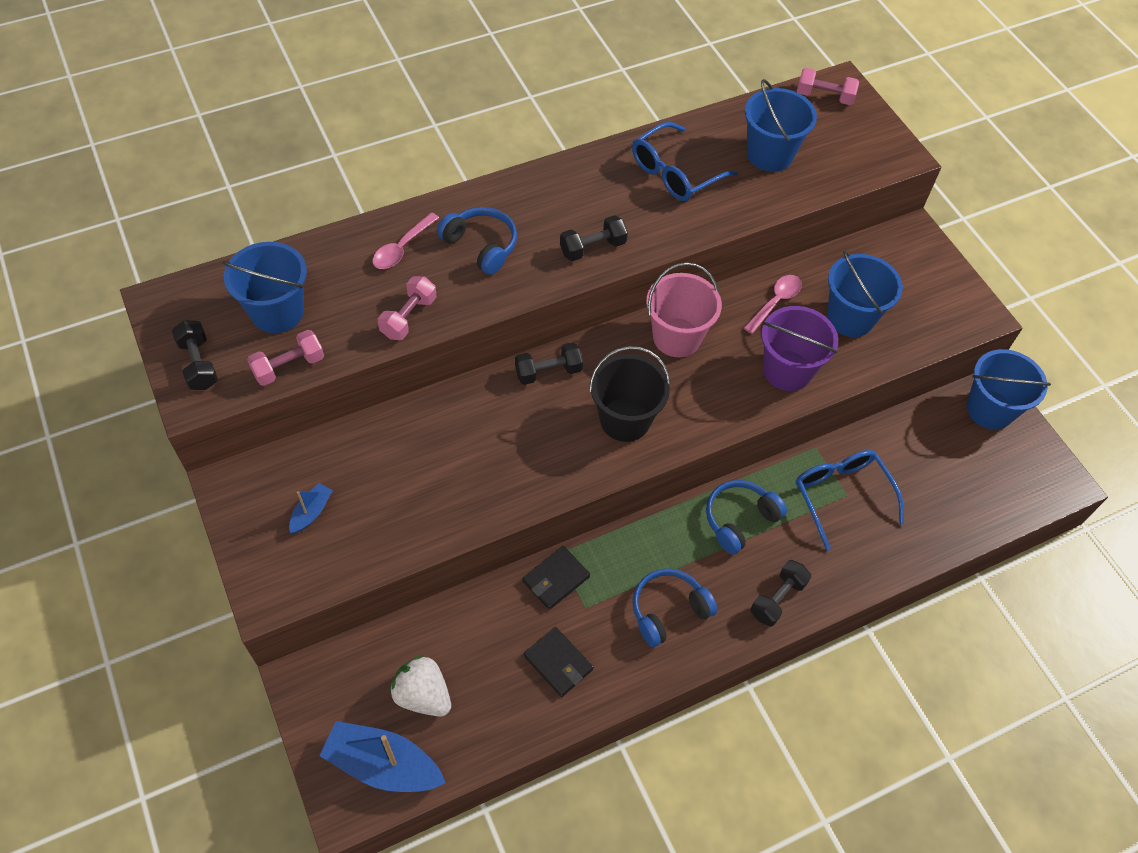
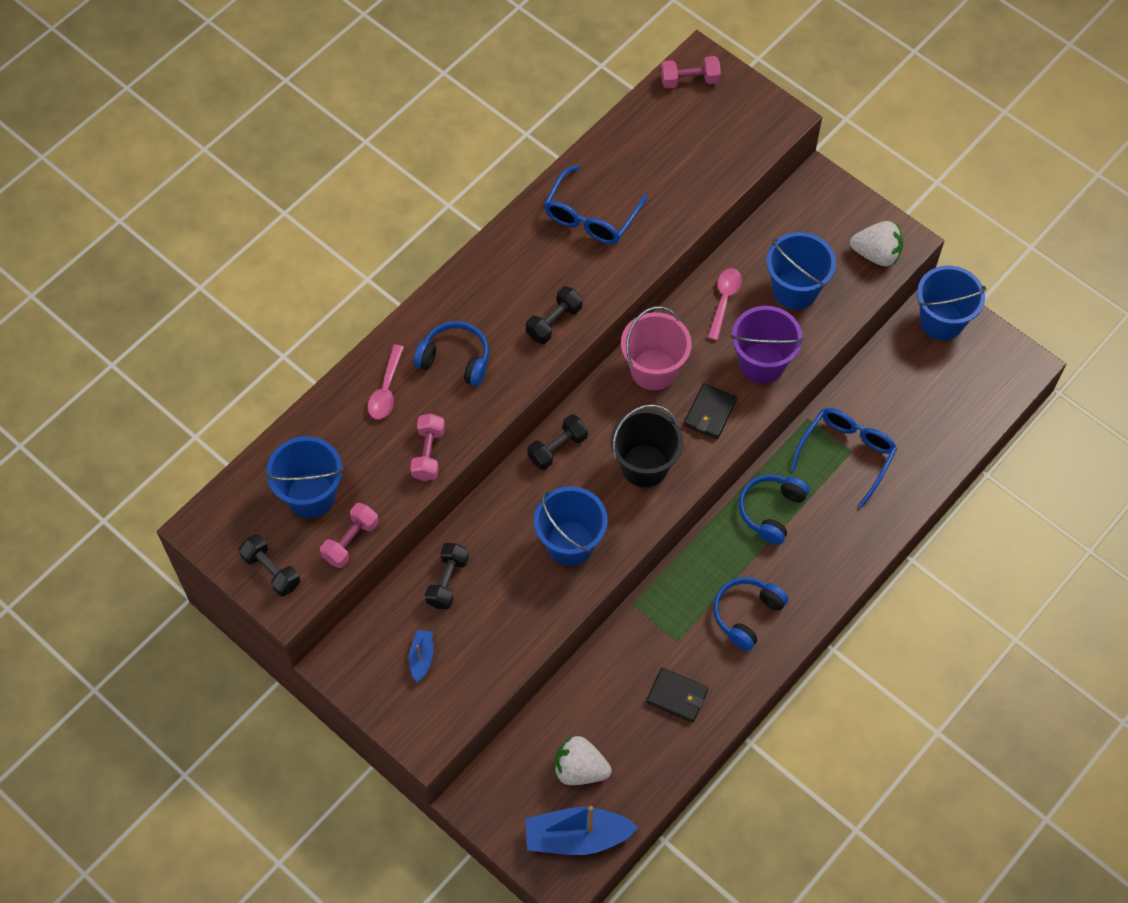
camera: 20 degrees left, 5 degrees up
black wallet [522,546,590,610] -> black wallet moved to [684,383,737,439]
blue bucket [745,79,817,172] -> blue bucket moved to [534,486,608,566]
black dumbbell [750,560,811,627] -> black dumbbell moved to [425,543,469,609]
blue glasses [796,450,904,551] -> blue glasses turned 75 degrees clockwise [790,408,897,508]
none -> white strawberry [850,221,903,266]

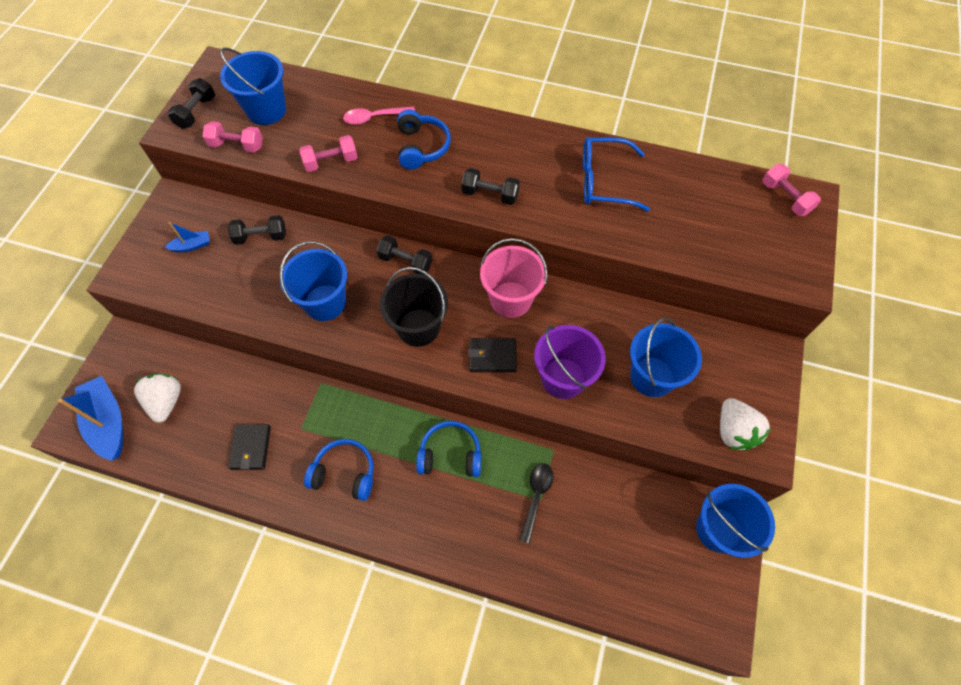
camera: 65 degrees right, 0 degrees up
pink spoon [707,268,742,340] -> none
blue glasses [790,408,897,508] -> black spoon [519,463,553,544]

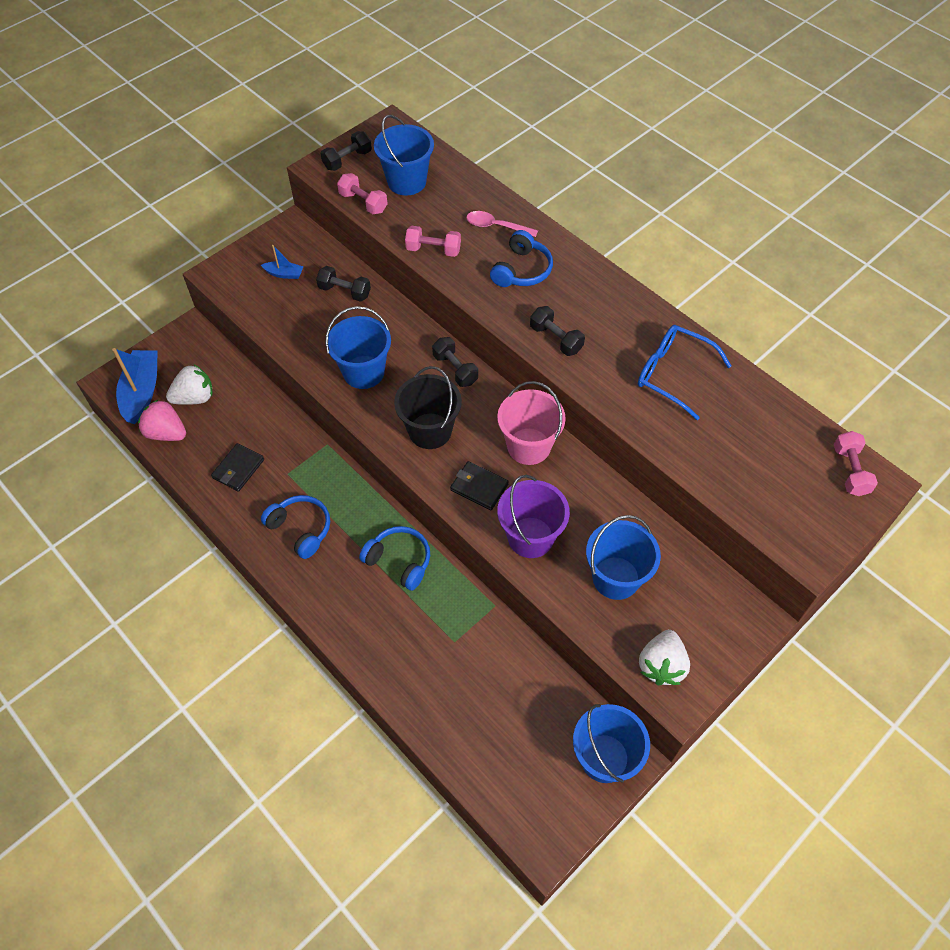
camera: 30 degrees right, 5 degrees down
white strawberry [134,373,181,423] -> white strawberry turned 45 degrees clockwise [166,364,212,405]
black spoon [519,463,553,544] -> none
none -> pink strawberry [138,399,186,441]

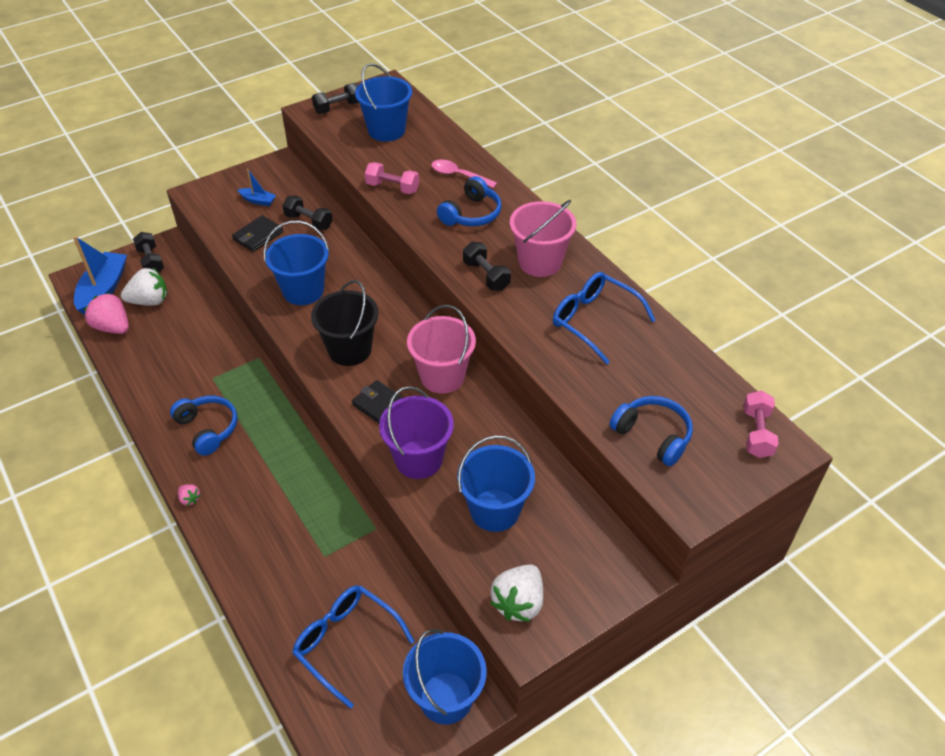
camera: 10 degrees right, 10 degrees down
black wallet [211,443,264,492] -> black wallet moved to [232,215,283,252]
pink dumbbell [337,173,388,214] -> none
blue headphones [359,526,430,591] -> blue headphones moved to [609,396,693,466]
black dumbbell [432,337,478,387] -> black dumbbell moved to [133,232,164,273]
none -> pink strawberry [178,484,201,506]
none -> blue glasses [292,585,414,709]
none -> pink bucket [510,200,577,277]

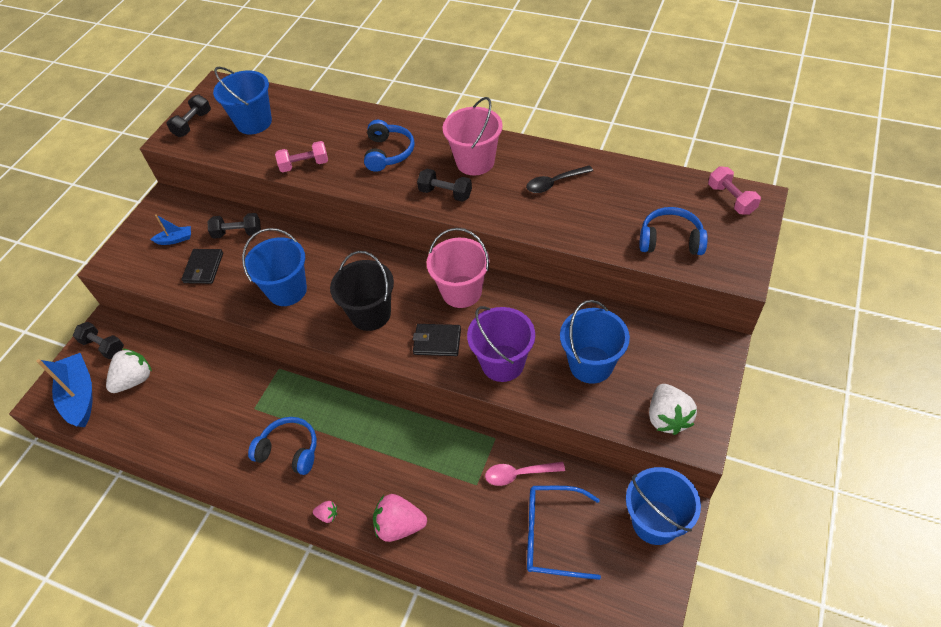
camera: 30 degrees left, 5 degrees up
pink strawberry [84,293,129,334] -> pink strawberry moved to [373,494,427,542]
pink spoon [431,160,497,188] -> pink spoon moved to [485,462,565,486]
blue glasses [553,272,656,364] -> black spoon [526,165,593,193]

